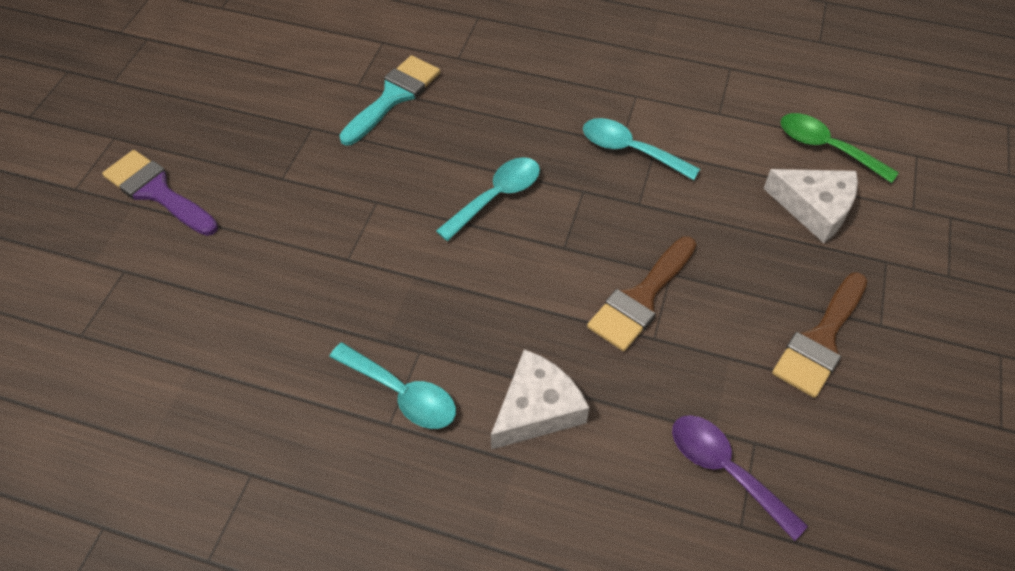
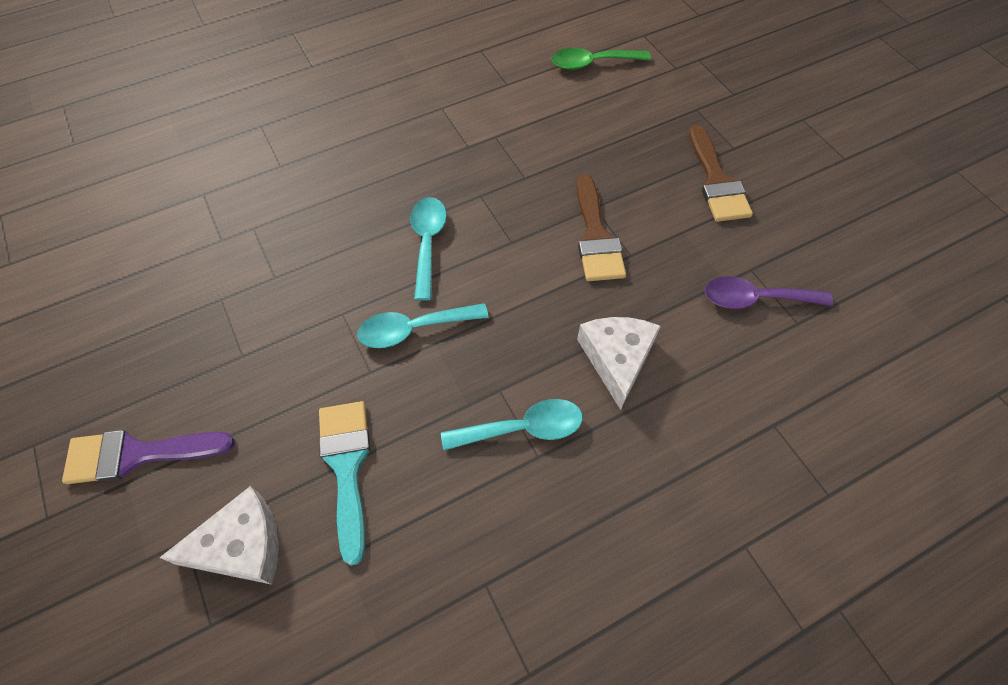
camera: 45 degrees left, 5 degrees up
turquoise brush [339,55,440,146] -> turquoise brush moved to [319,401,370,565]
turquoise spoon [583,118,700,180] -> turquoise spoon moved to [357,303,489,348]
white cheese [763,169,858,243] -> white cheese moved to [160,486,279,585]

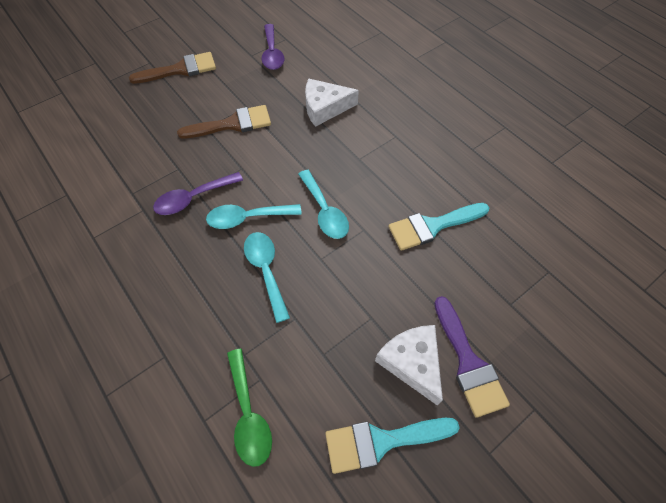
camera: 100 degrees left, 0 degrees up
white cheese [160,486,279,585] -> white cheese moved to [375,325,443,405]
turquoise spoon [441,399,583,450] -> turquoise spoon moved to [244,232,290,323]
green spoon [551,48,651,70] -> green spoon moved to [227,349,272,467]
none -> purple spoon [153,172,243,215]
none -> turquoise brush [325,418,460,474]

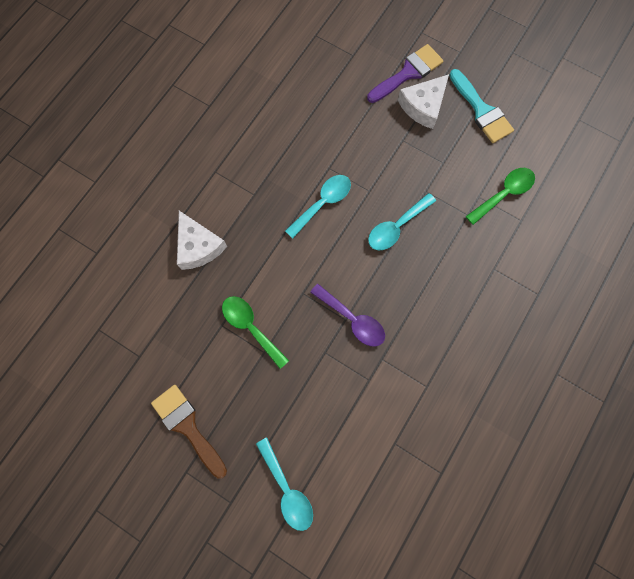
camera: 110 degrees left, 15 degrees up
brown brush [177,105,271,139] -> green spoon [222,296,289,369]
turquoise spoon [206,204,302,229] -> turquoise spoon moved to [256,438,313,531]
purple spoon [261,24,284,70] -> none
turquoise brush [388,203,489,251] -> none

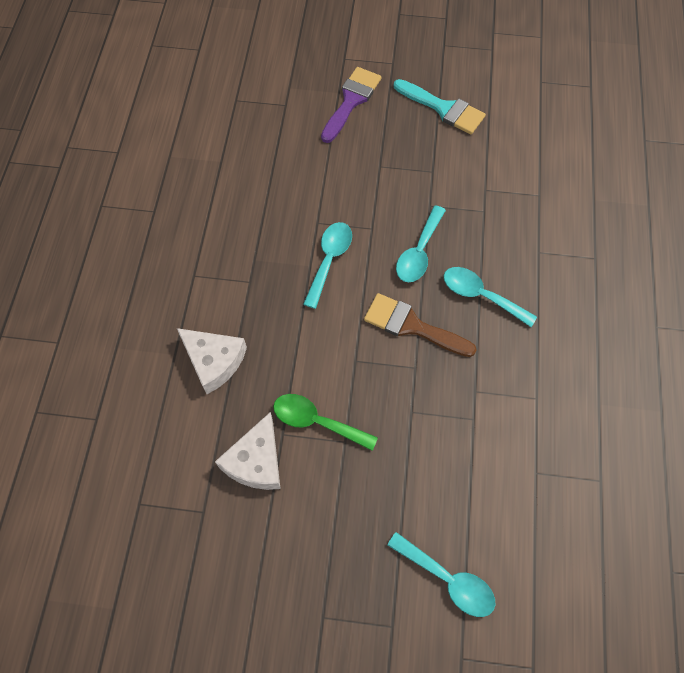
camera: 25 degrees left, 10 degrees down
brown brush [151,385,227,479] -> brown brush moved to [364,293,477,357]
purple spoon [310,284,385,347] -> none
white cheese [398,74,449,129] -> white cheese moved to [215,412,281,490]
green spoon [465,168,535,225] -> none
none -> turquoise spoon [444,267,537,327]

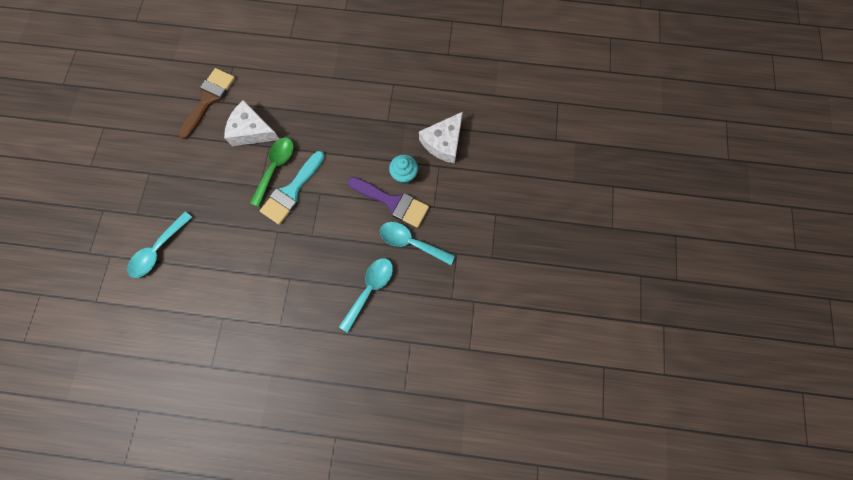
camera: 90 degrees right, 10 degrees up
white cheese [177,328,247,394] -> white cheese moved to [419,112,463,164]
turquoise spoon [303,222,352,309] -> turquoise cupcake [389,155,418,184]
purple brush [321,67,381,143] -> purple brush moved to [348,177,429,228]
brown brush [364,293,477,357] -> brown brush moved to [178,68,235,139]
turquoise brush [394,79,486,134] -> turquoise brush moved to [260,151,325,225]

